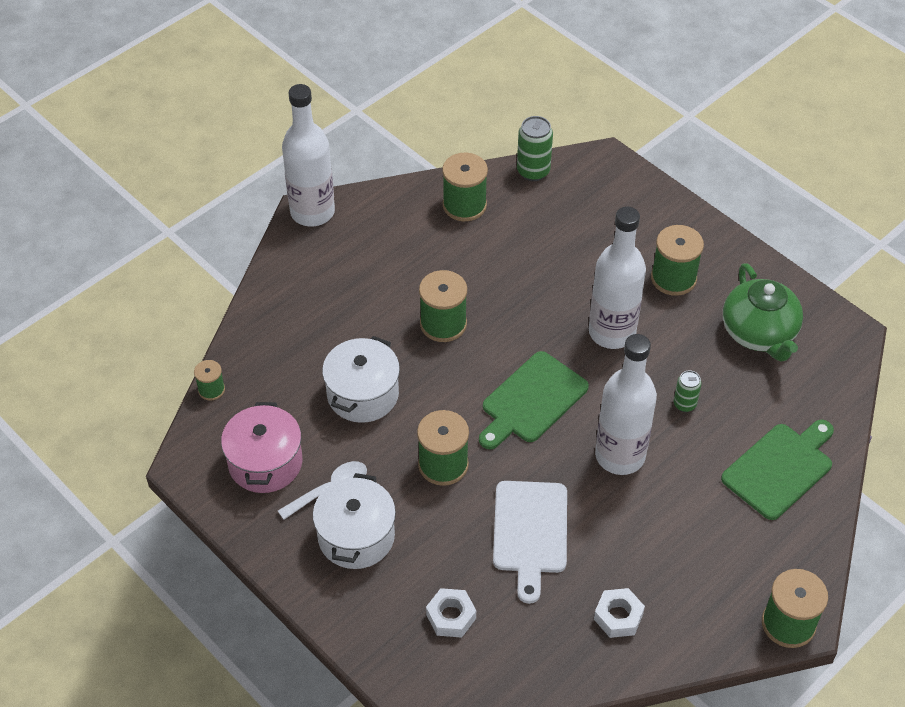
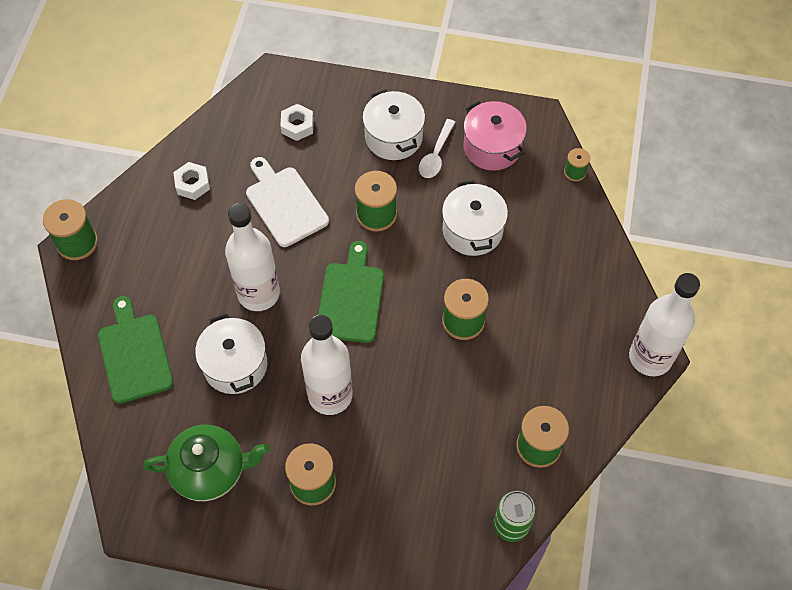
camera: 145 degrees right, 10 degrees up
green can [674,370,702,412] -> white pot [195,314,267,394]
green cutting board [721,420,834,520] -> green cutting board turned 150 degrees clockwise [98,296,173,404]
green teapot [723,263,803,362] -> green teapot turned 135 degrees clockwise [143,425,270,501]

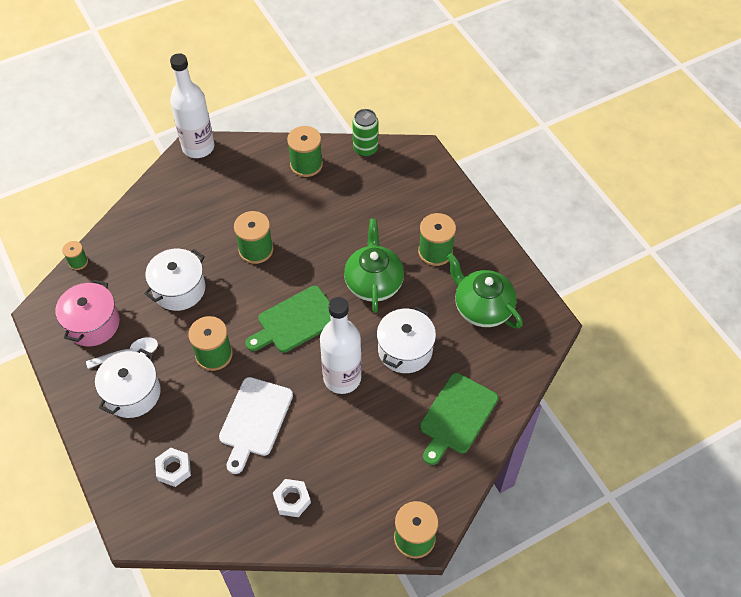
camera: 130 degrees left, 5 degrees down
white bottle [301,315,353,415] -> green teapot [344,219,404,313]

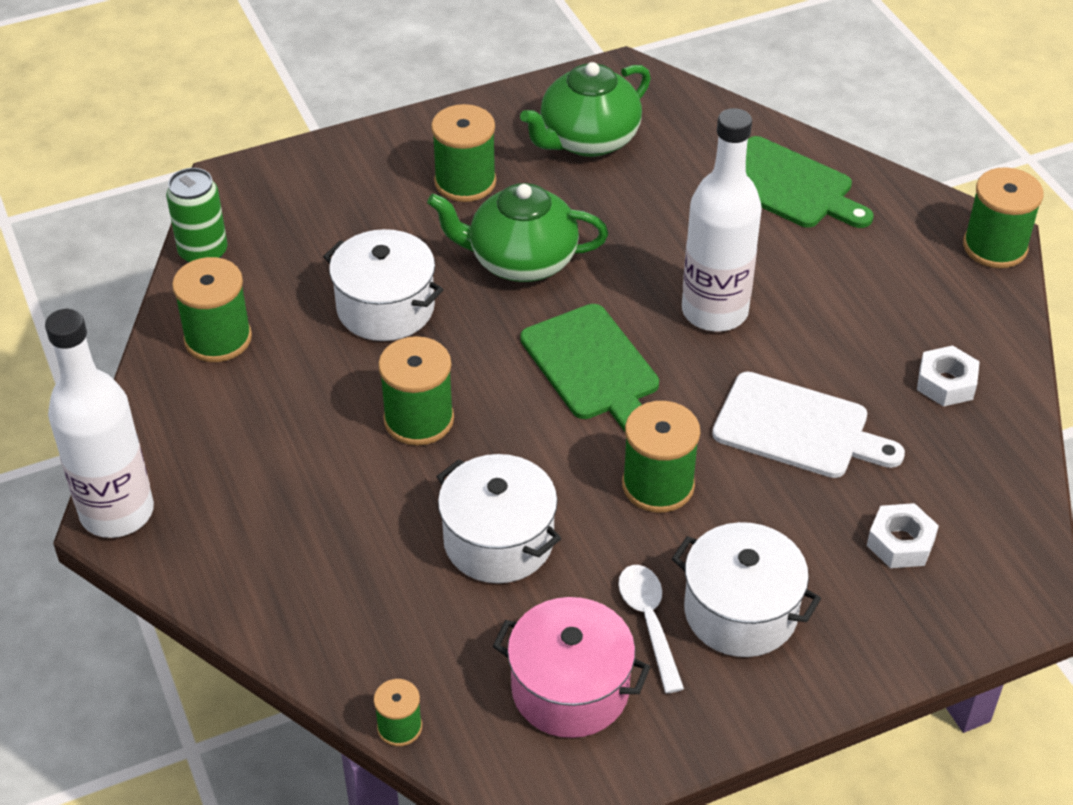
camera: 85 degrees left, 10 degrees down
white pot [377,306,436,373] -> white pot moved to [323,229,444,341]

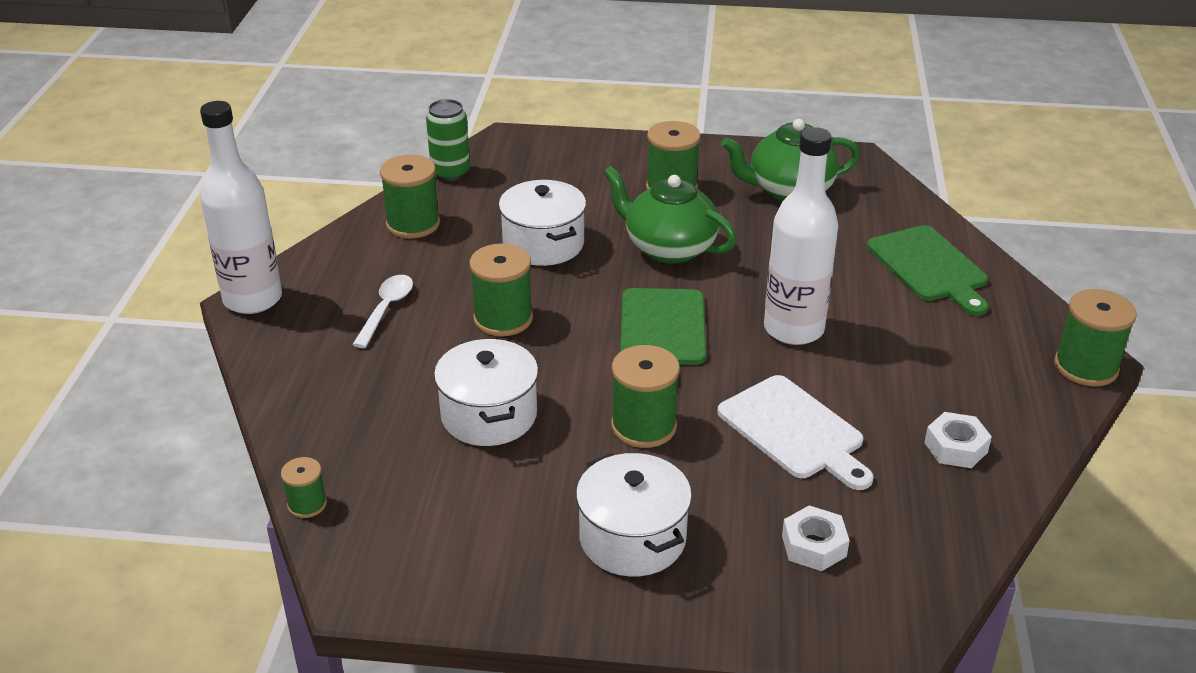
camera: 30 degrees right, 10 degrees down
pink pot [493,597,651,738] -> none
white spoon [618,565,684,693] -> white spoon moved to [352,275,413,348]

